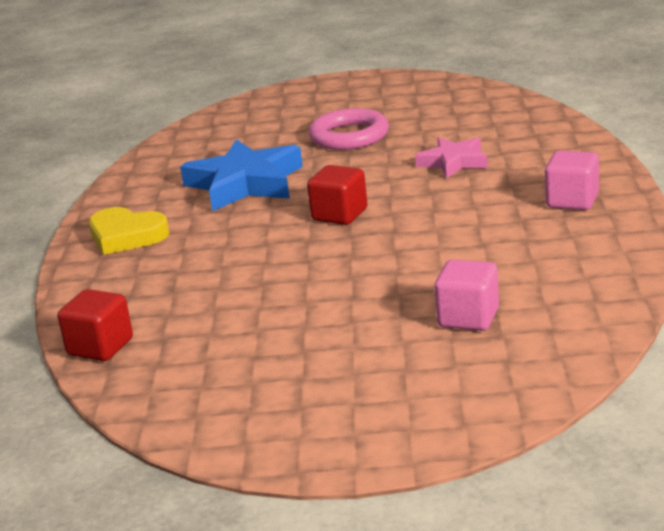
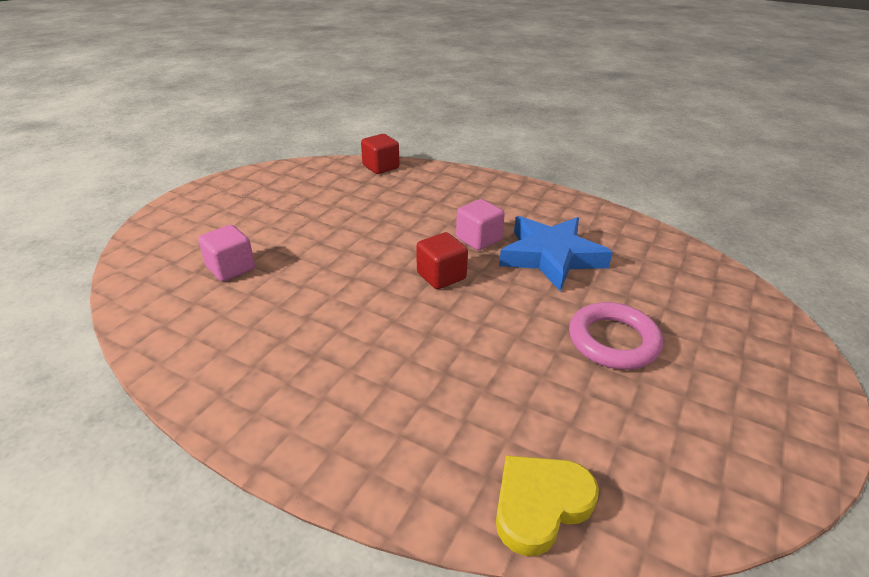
camera: 115 degrees right, 10 degrees up
yellow heart [89,207,169,255] -> yellow heart moved to [496,455,599,556]
pink star [415,138,488,178] -> none
pink cube [545,151,599,210] -> pink cube moved to [456,199,505,251]

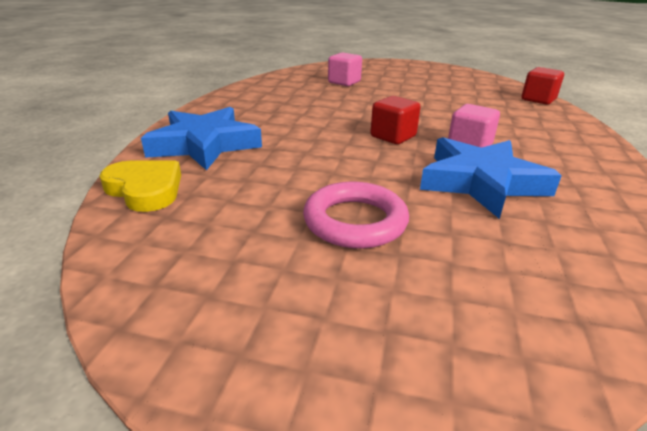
camera: 75 degrees right, 5 degrees down
none -> blue star [141,107,262,170]

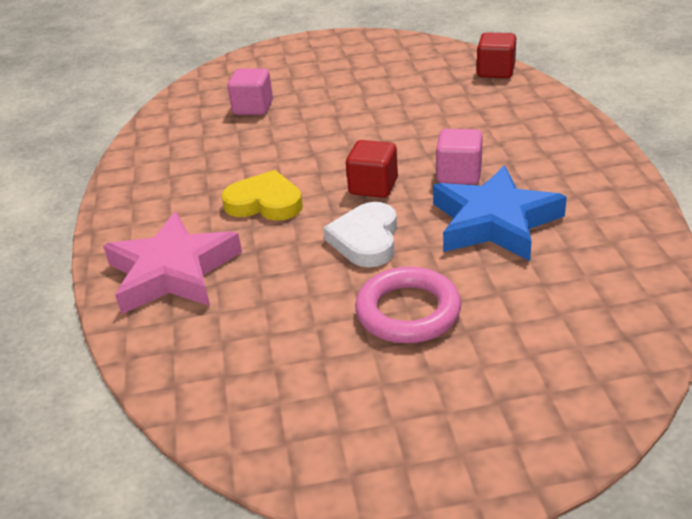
camera: 20 degrees left, 5 degrees up
yellow heart [99,161,181,212] -> yellow heart moved to [221,170,303,221]
blue star [141,107,262,170] -> pink star [103,212,242,314]
none -> white heart [323,202,397,267]

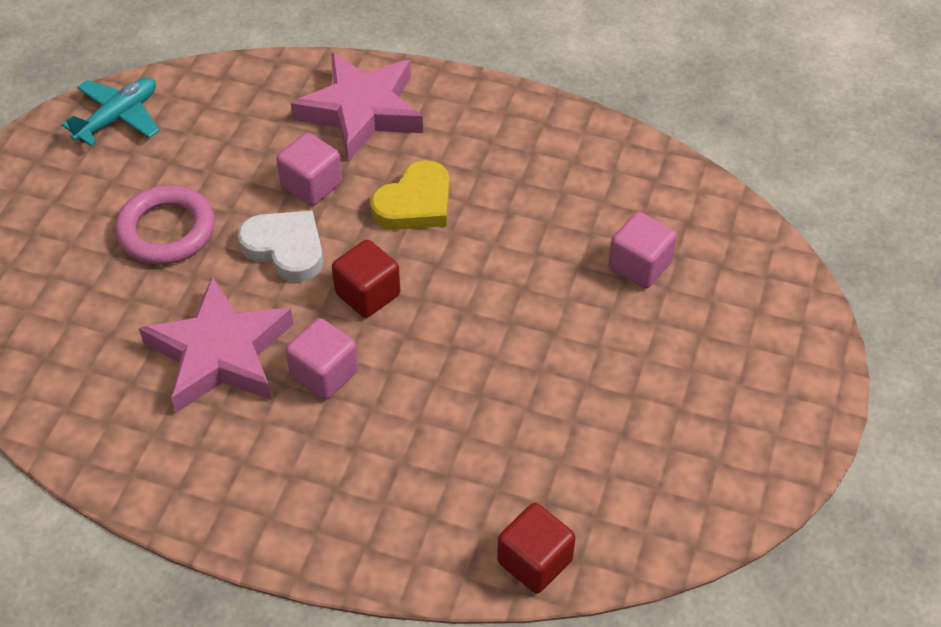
camera: 115 degrees right, 15 degrees up
blue star [433,165,567,261] -> pink star [139,276,294,413]
none -> turquoise plane [62,78,160,146]
none -> pink cube [276,133,342,206]

